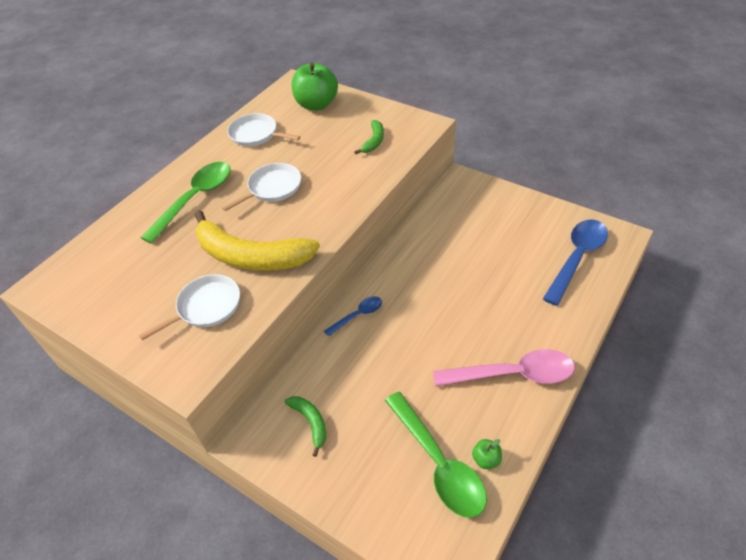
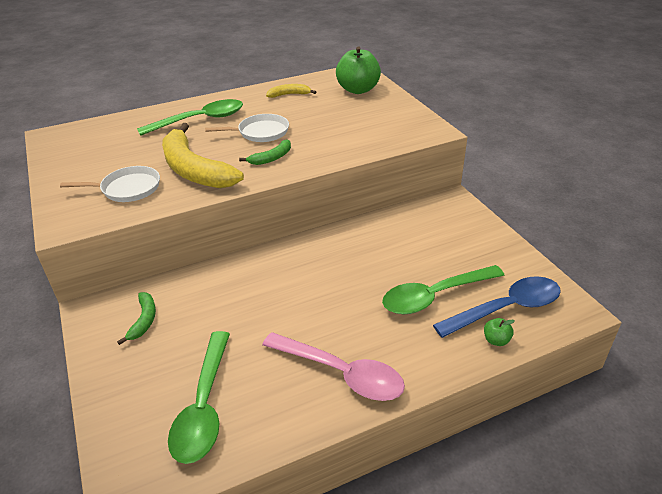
camera: 30 degrees right, 10 degrees down
white pan [227,113,300,146] -> yellow banana [266,84,316,98]
blue spoon [324,296,382,337] -> none
green banana [354,120,384,155] -> green banana moved to [239,139,291,165]
green apple [472,439,502,469] -> green apple moved to [484,318,515,346]
none -> green spoon [382,265,505,314]

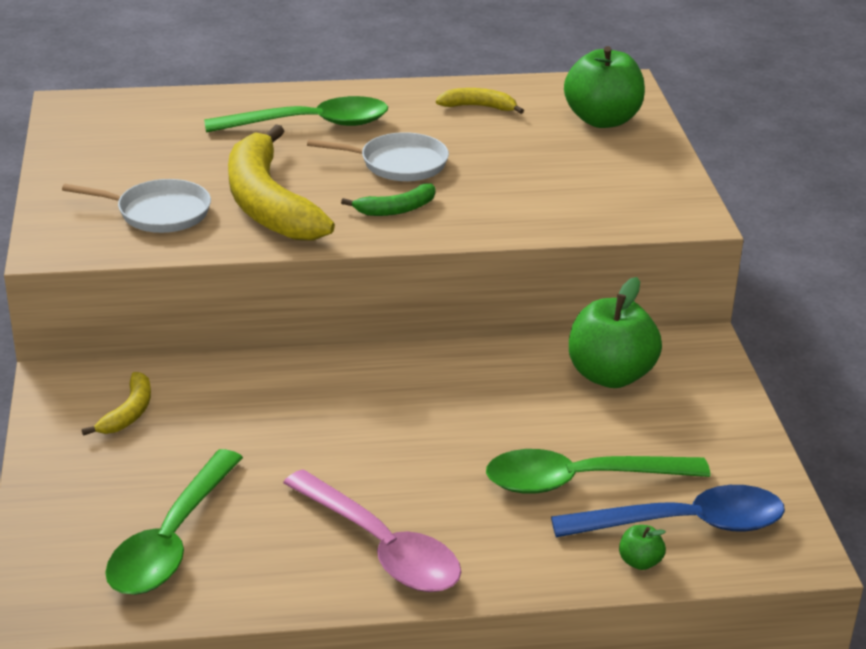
camera: 15 degrees right, 5 degrees down
green banana [117,292,156,345] -> yellow banana [82,372,151,436]
none -> green apple [569,277,662,388]

